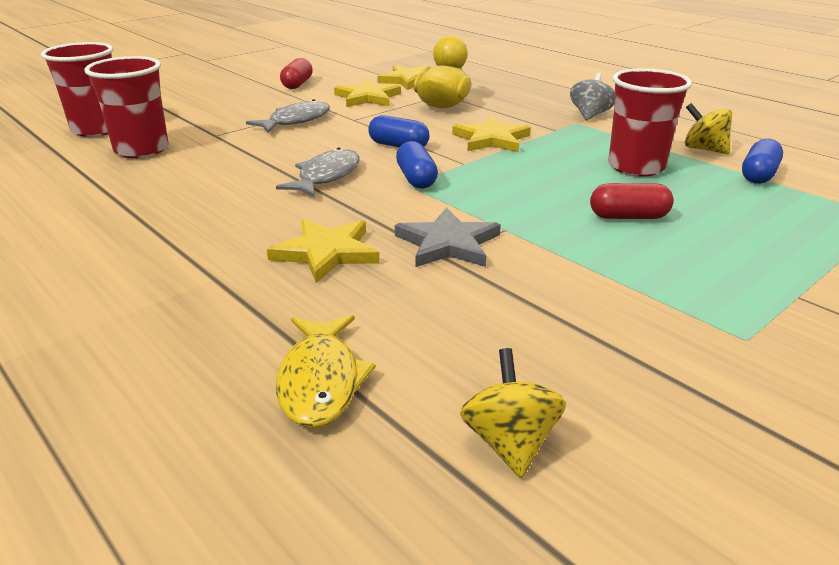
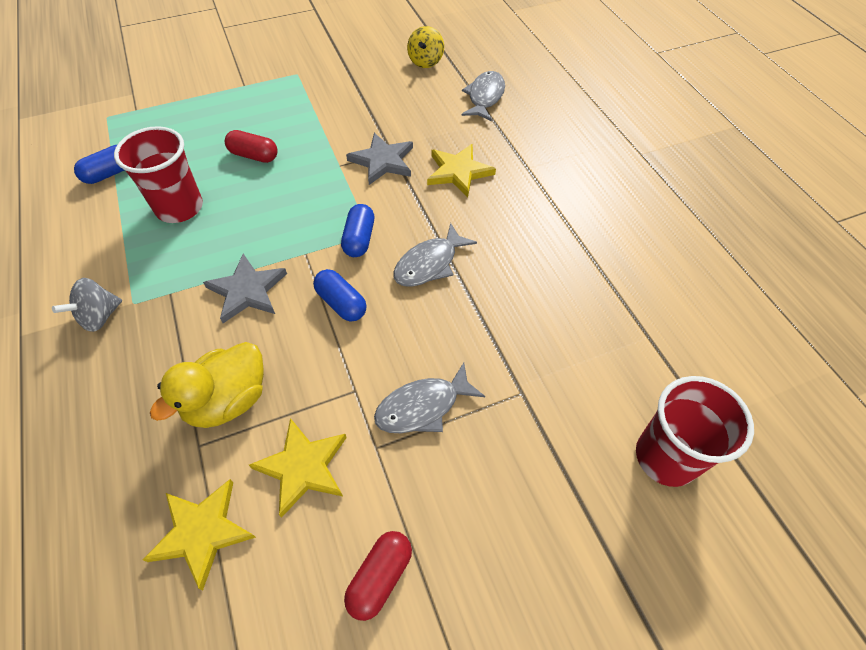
camera: 160 degrees left, 25 degrees up
red cup [84,56,169,158] -> none
yellow fish [276,315,376,428] -> grey fish [461,71,505,121]
yellow star [452,117,531,152] -> grey star [203,254,287,323]
yellow spinning top [685,103,732,154] -> none

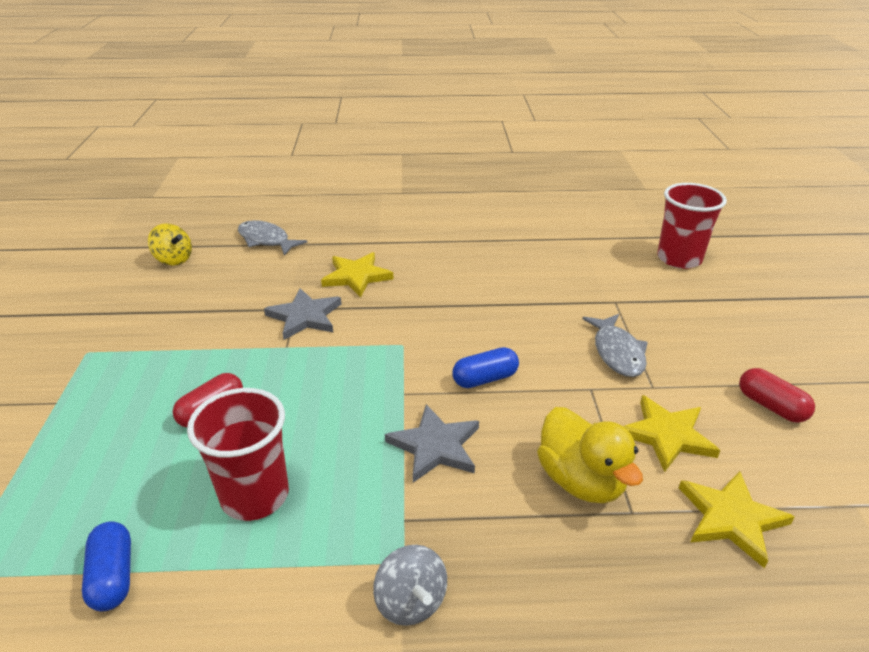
camera: 70 degrees left, 20 degrees down
blue capsule [341,204,374,257] -> none
grey fish [394,223,477,287] -> none

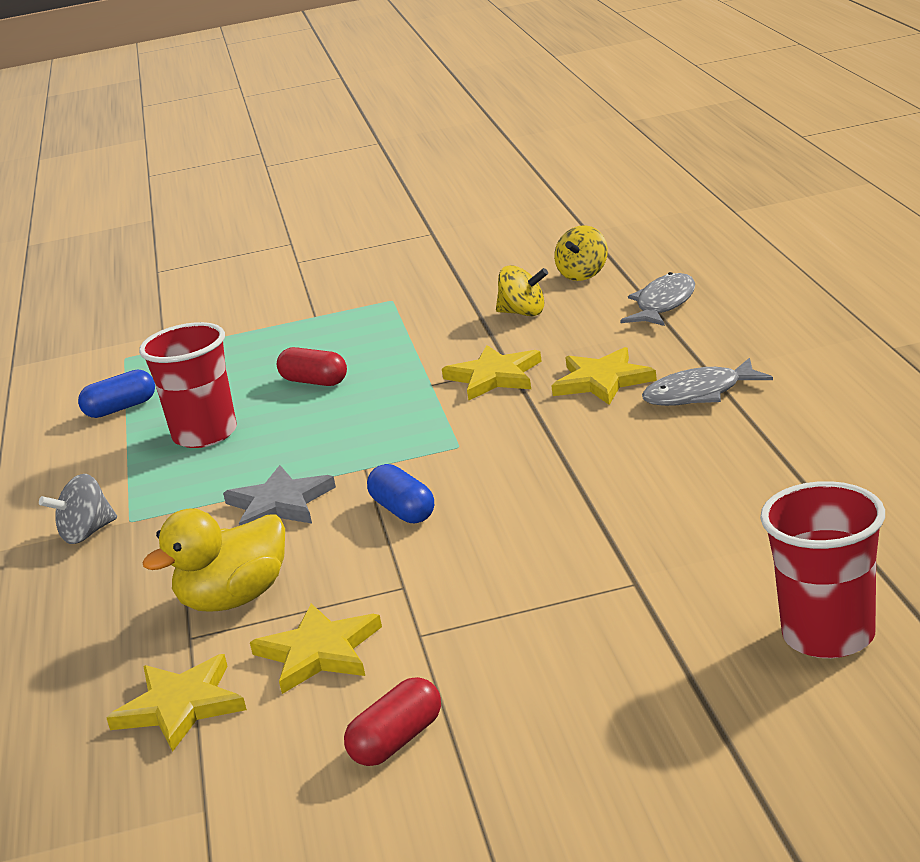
camera: 85 degrees right, 10 degrees down
grey star [264,288,341,340] -> yellow star [442,345,542,400]
grey fish [582,314,648,377] -> grey fish moved to [642,358,773,406]
none -> yellow spinning top [496,265,548,316]

